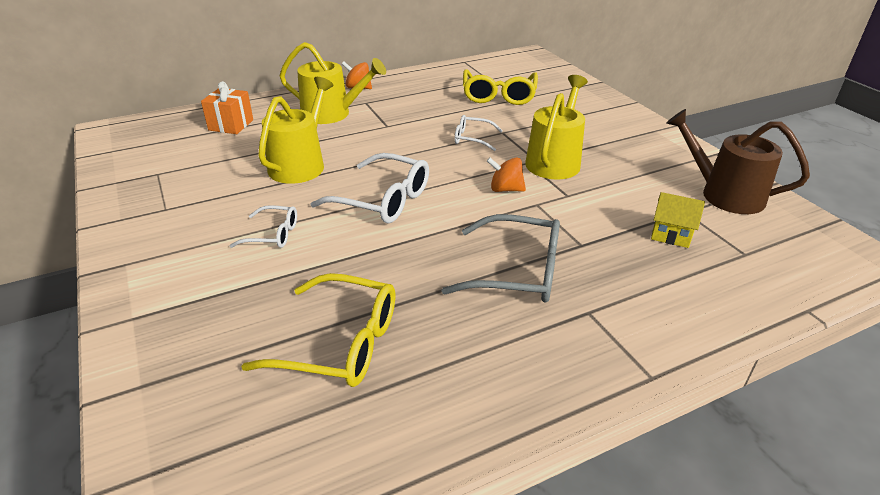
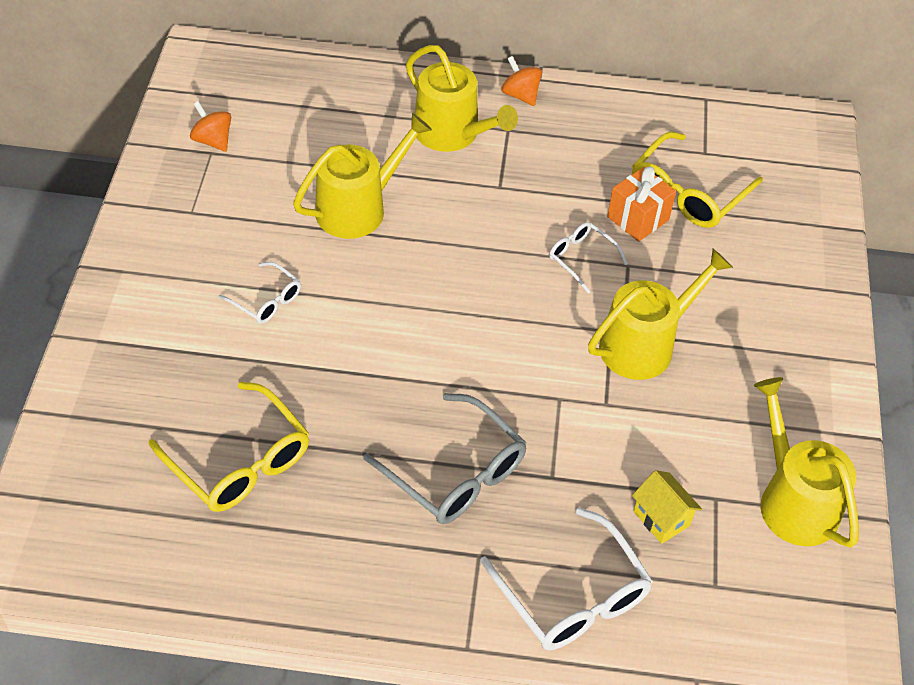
camera: 30 degrees right, 15 degrees up
orange gift [201,81,253,134] -> orange gift moved to [607,167,676,242]
white glasses [310,153,429,223] -> white glasses moved to [480,507,653,650]
orange spinning top [487,157,526,192] -> orange spinning top moved to [190,101,231,152]
brown watering can [666,109,810,214] -> yellow watering can [754,377,859,548]

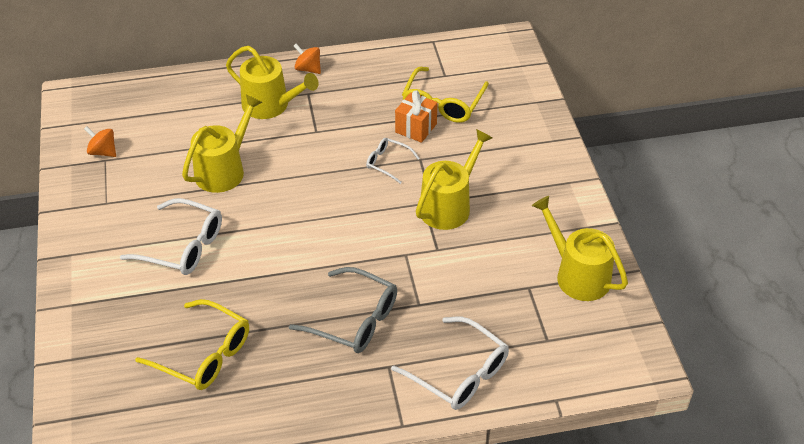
camera: 15 degrees left, 5 degrees down
white glasses [218,262,301,324] -> white glasses [120,198,222,275], size x1.79
yellow house [632,470,702,544] -> none

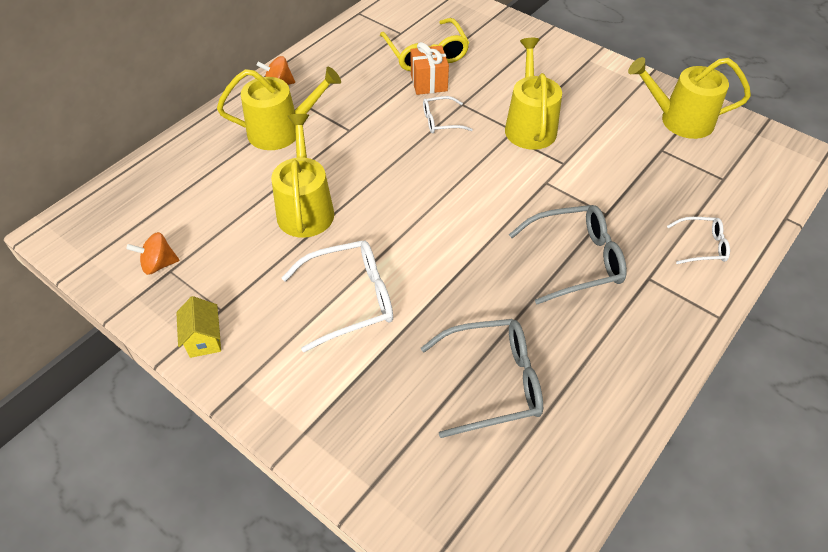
camera: 40 degrees left, 5 degrees up
yellow glasses [135,299,249,390] -> grey glasses [421,319,543,438]
white glasses [391,316,509,410] -> white glasses [667,217,730,264], size x0.56
none -> yellow house [176,296,221,358]

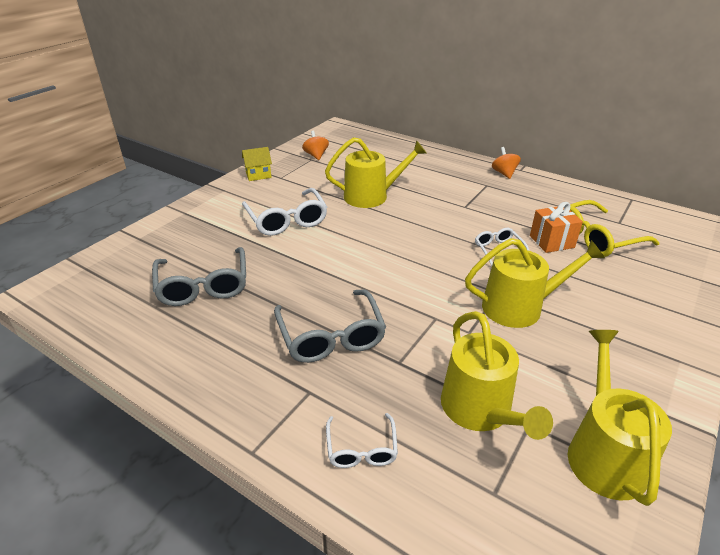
camera: 85 degrees right, 15 degrees down
yellow watering can [217,67,341,150] -> yellow watering can moved to [441,311,553,440]

